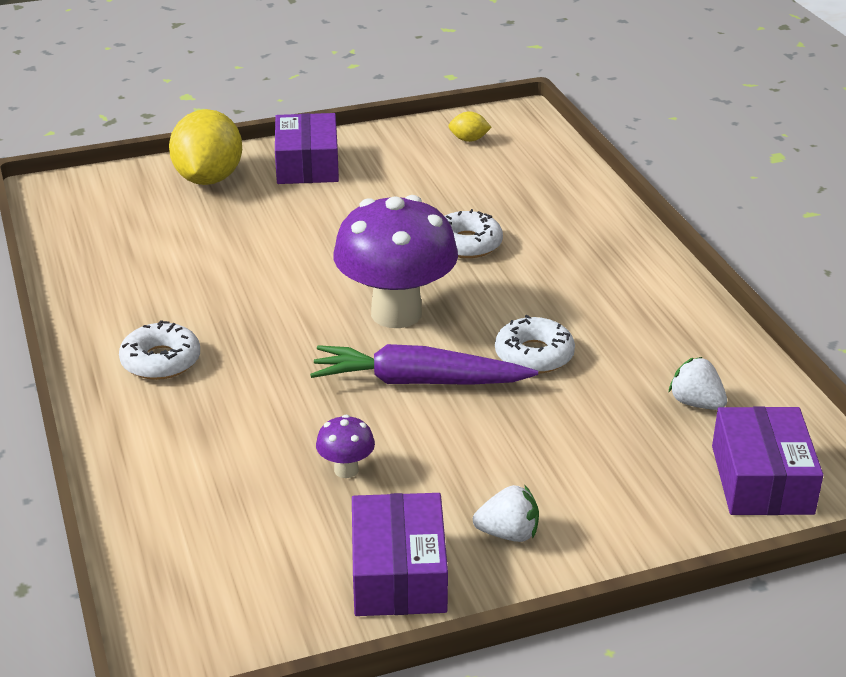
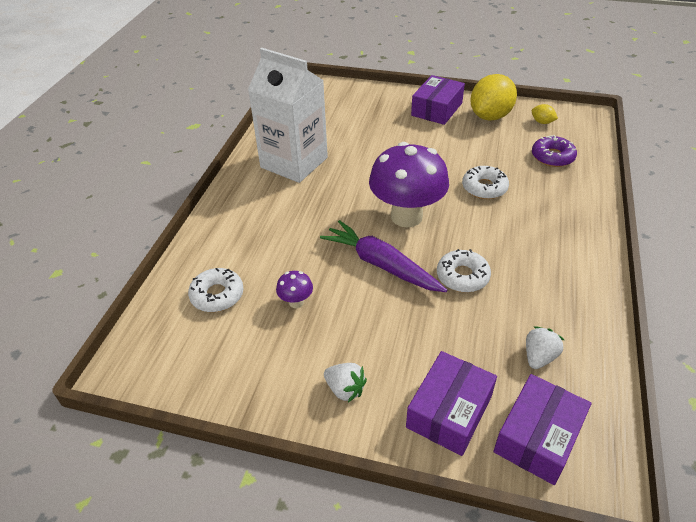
camera: 35 degrees right, 10 degrees up
white donut [119,320,200,380] -> white donut moved to [188,268,244,312]
yellow lemon [169,109,242,185] -> yellow lemon moved to [470,74,517,121]
purple box [352,493,448,616] -> purple box moved to [406,351,497,456]
white strawberry [669,357,727,410] -> white strawberry turned 45 degrees clockwise [526,326,564,369]
none -> white carton [248,48,328,183]
none -> purple donut [532,135,577,167]

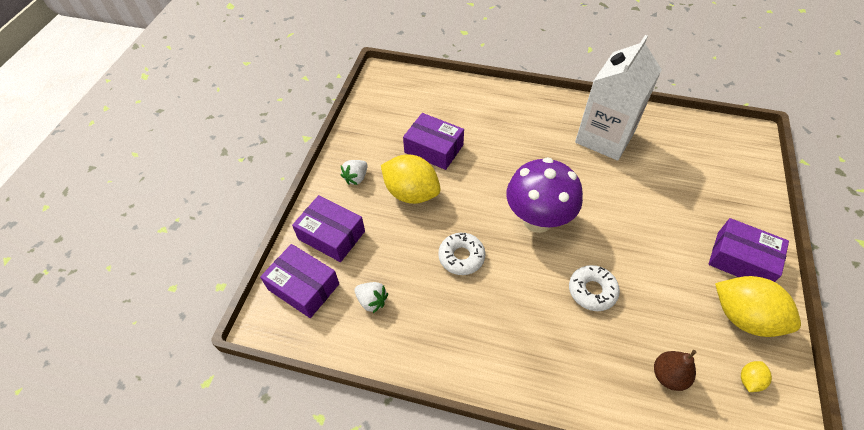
camera: 90 degrees right, 10 degrees up
white donut [188,268,244,312] -> none
purple mushroom [276,271,313,308] -> purple box [403,113,464,170]
purple carrot [320,220,447,292] -> none
purple donut [532,135,577,167] -> brown pear [654,350,697,391]
none -> yellow lemon [381,154,441,204]

